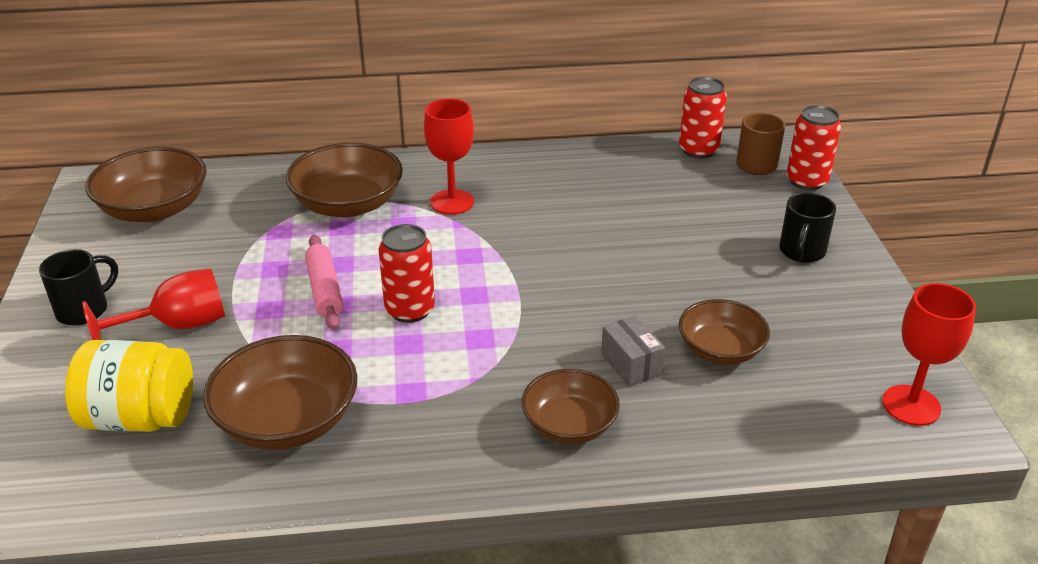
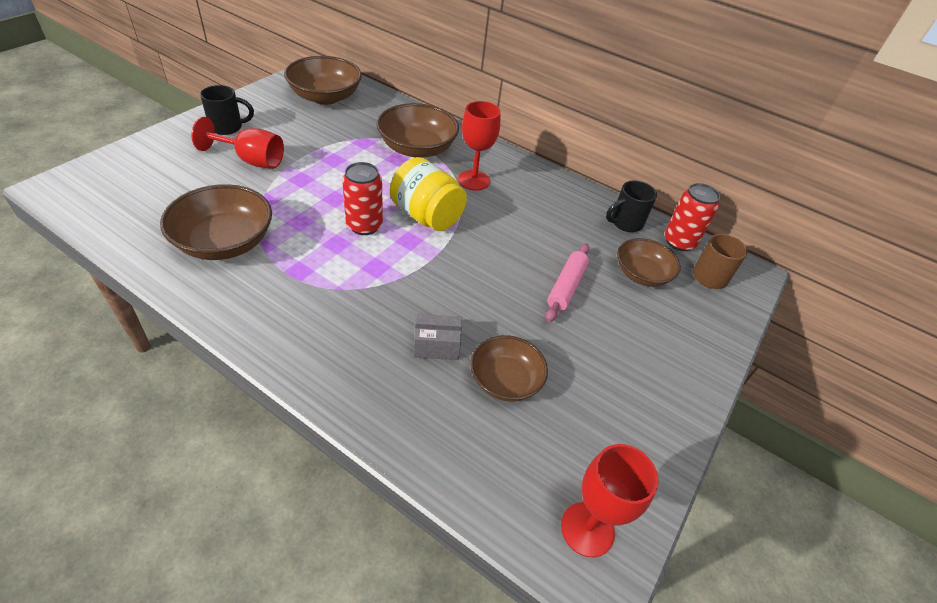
camera: 35 degrees right, 10 degrees up
yellow jar [65,340,193,432] -> yellow jar moved to [390,157,467,231]
pink rolling pin [305,235,343,330] -> pink rolling pin moved to [545,243,589,322]
brown bowl [522,369,620,444] -> brown bowl moved to [617,238,681,287]
grey box [601,315,665,387] -> grey box turned 75 degrees clockwise [414,314,462,360]
black mug [779,192,836,263] -> black mug moved to [606,180,657,232]
red can [787,105,841,190] -> none

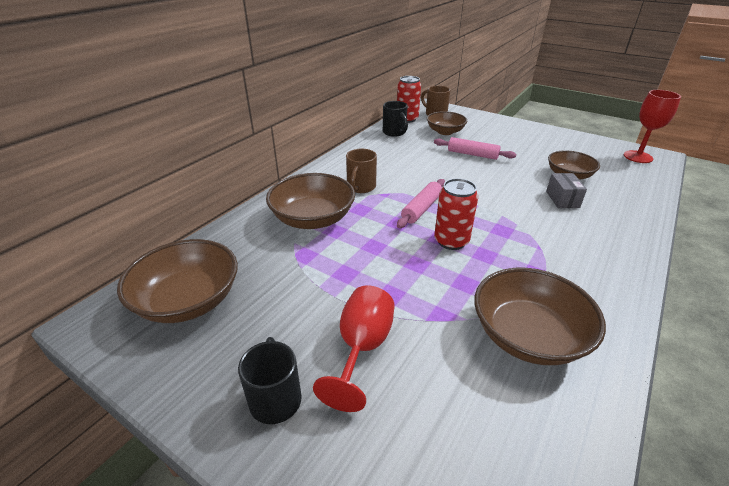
camera: 85 degrees left, 10 degrees down
yellow jar [390,157,467,231] -> pink rolling pin [397,179,445,228]
red goblet [458,101,501,191] -> brown mug [346,149,377,193]

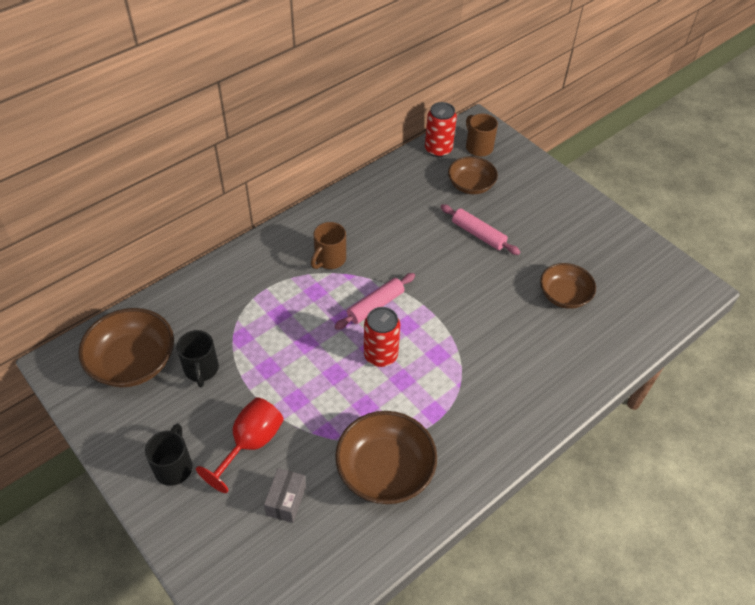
camera: 15 degrees right, 15 degrees up
brown bowl [266,173,355,229] -> none
black mug [383,101,408,137] -> black mug moved to [177,330,219,388]
grey box [546,173,587,208] -> grey box moved to [264,468,306,523]
red goblet [624,90,681,163] -> none

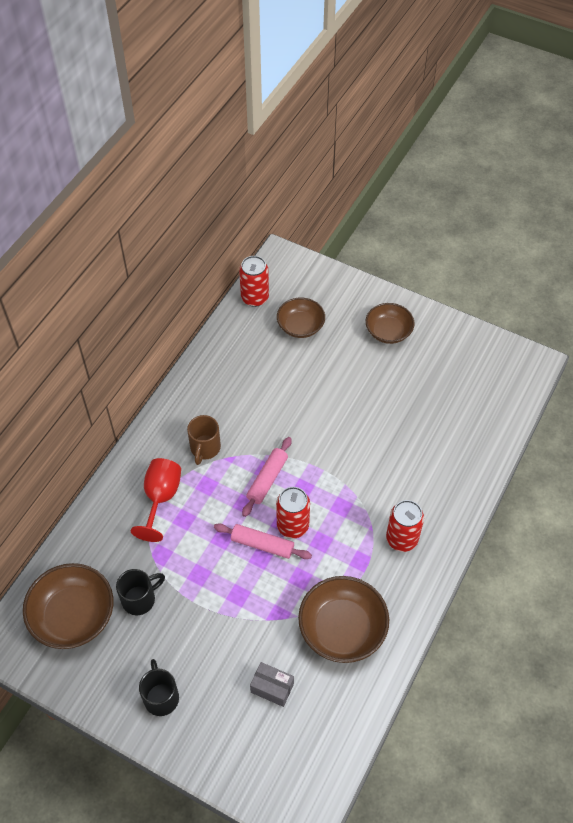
camera: 20 degrees left, 5 degrees up
black mug [177,330,219,388] -> black mug turned 90 degrees counterclockwise [116,569,165,615]
red goblet [196,397,284,493] -> red goblet moved to [131,458,181,542]
grey box [264,468,306,523] -> grey box turned 60 degrees counterclockwise [250,662,294,707]
pink rolling pin [440,204,520,255] -> pink rolling pin moved to [214,523,312,559]
brown mug [466,114,498,157] -> none
brown bowl [540,263,596,309] -> brown bowl moved to [366,303,414,344]
none -> red can [386,500,424,552]

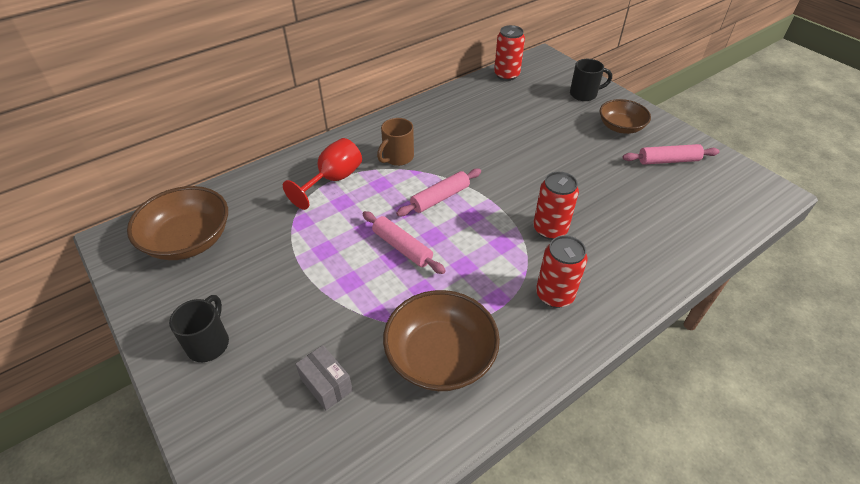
camera: 25 degrees right, 10 degrees down
black mug [116,569,165,615] -> black mug moved to [570,59,612,101]
red can [276,487,310,538] -> red can moved to [533,172,579,240]
brown bowl [277,297,325,338] -> none
none -> pink rolling pin [623,144,720,165]

